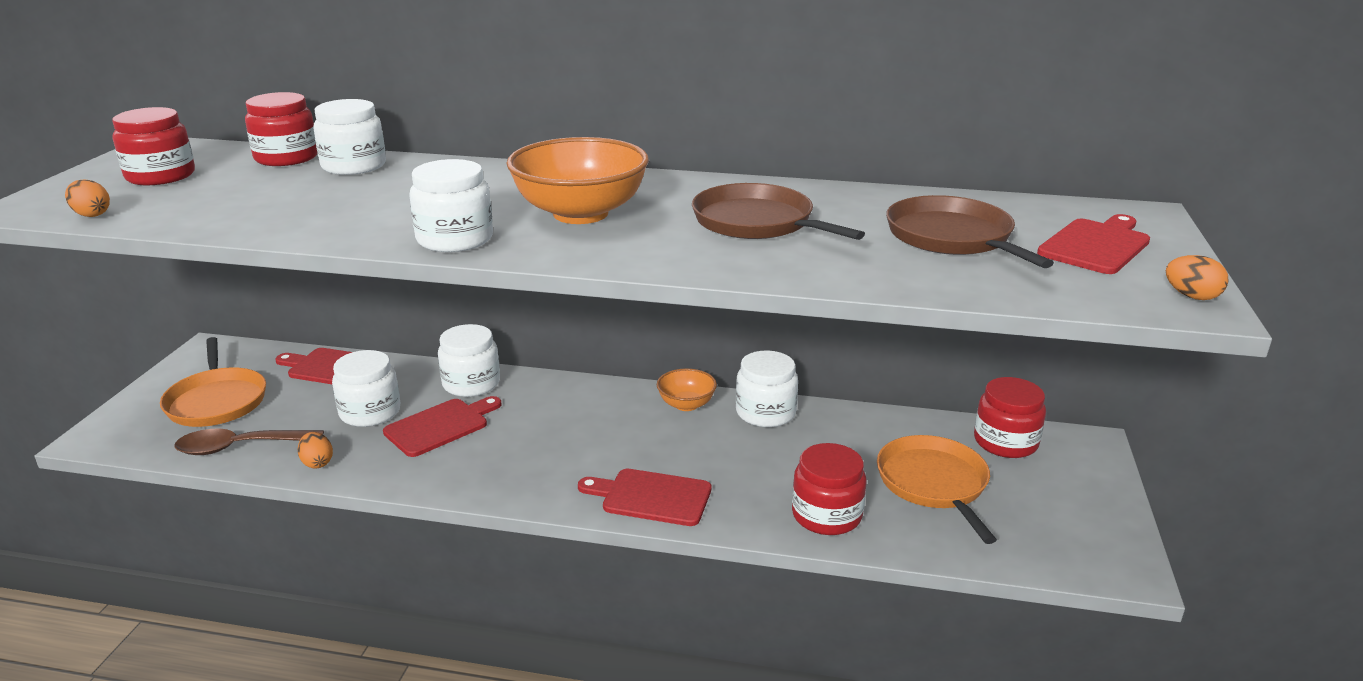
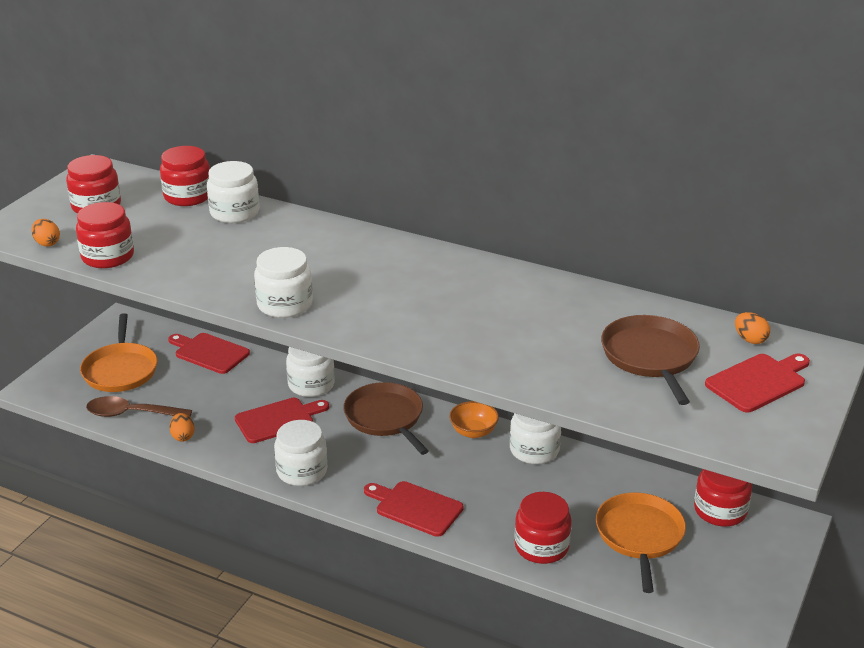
camera: 15 degrees right, 5 degrees up
white jar [332,350,400,427] -> white jar moved to [274,420,327,486]
orange bowl [506,137,649,224] -> none
brown pan [692,183,865,240] -> brown pan moved to [343,382,429,455]
orange egg [1166,255,1229,300] -> orange egg moved to [735,312,770,344]
none -> red jar [76,202,134,268]

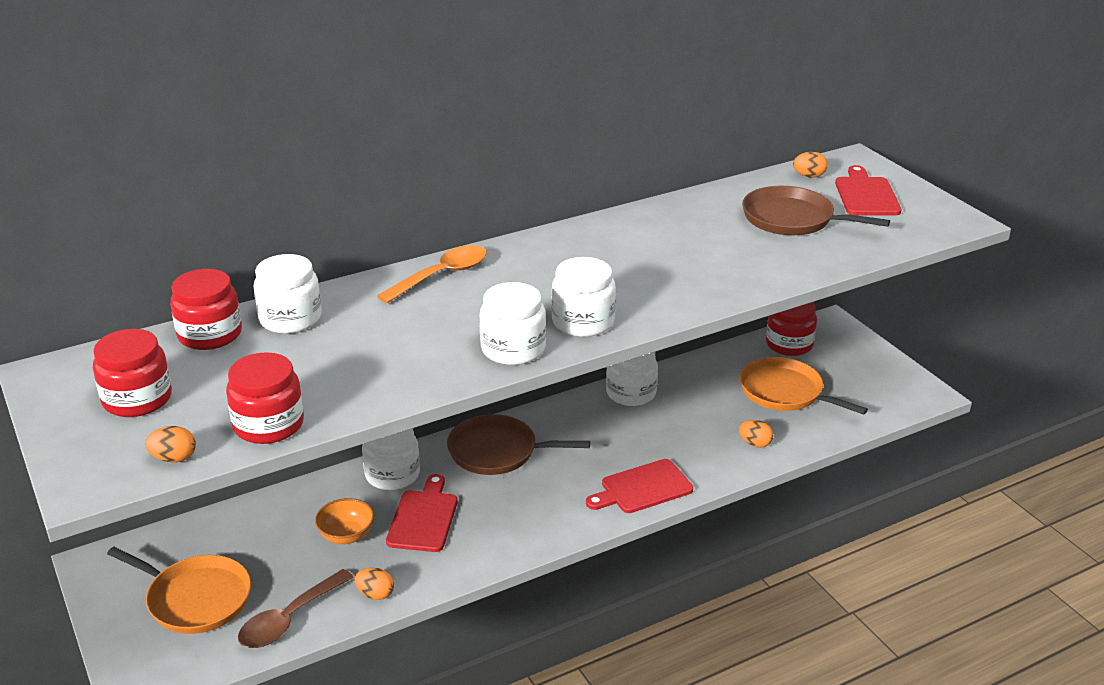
camera: 55 degrees left, 0 degrees up
red cutting board [168,333,250,374] -> none
white jar [274,420,327,486] -> white jar moved to [551,257,616,337]
orange bowl [449,401,499,438] -> orange bowl moved to [315,498,374,544]
red jar [514,492,572,564] -> orange egg [739,420,773,448]
none -> orange spoon [377,245,487,303]

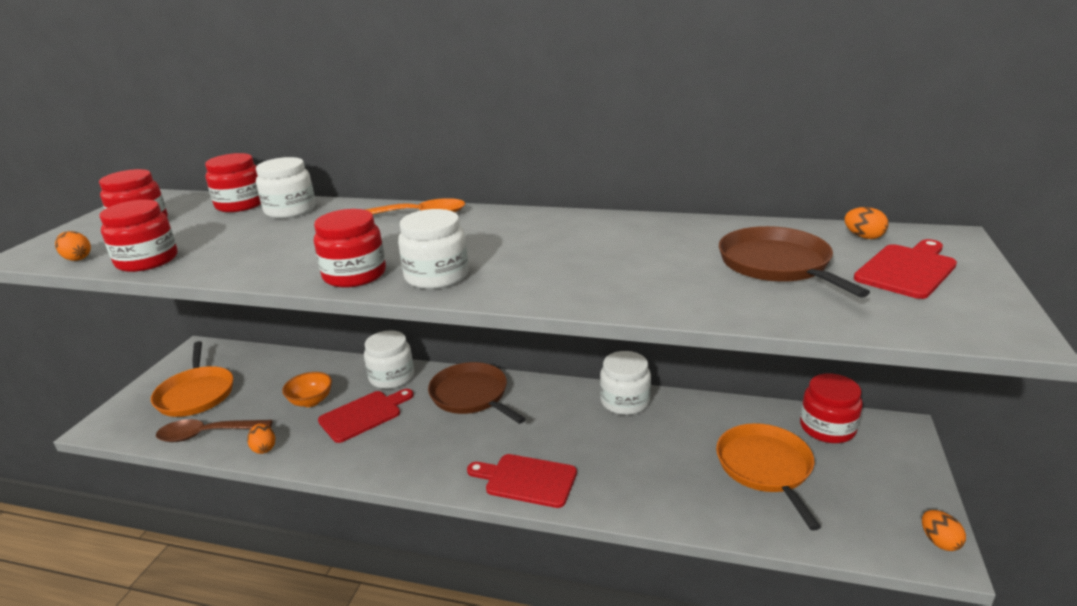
camera: 45 degrees right, 5 degrees down
white jar [479,282,546,365] -> red jar [314,209,386,287]
orange egg [739,420,773,448] -> orange egg moved to [922,510,966,551]

